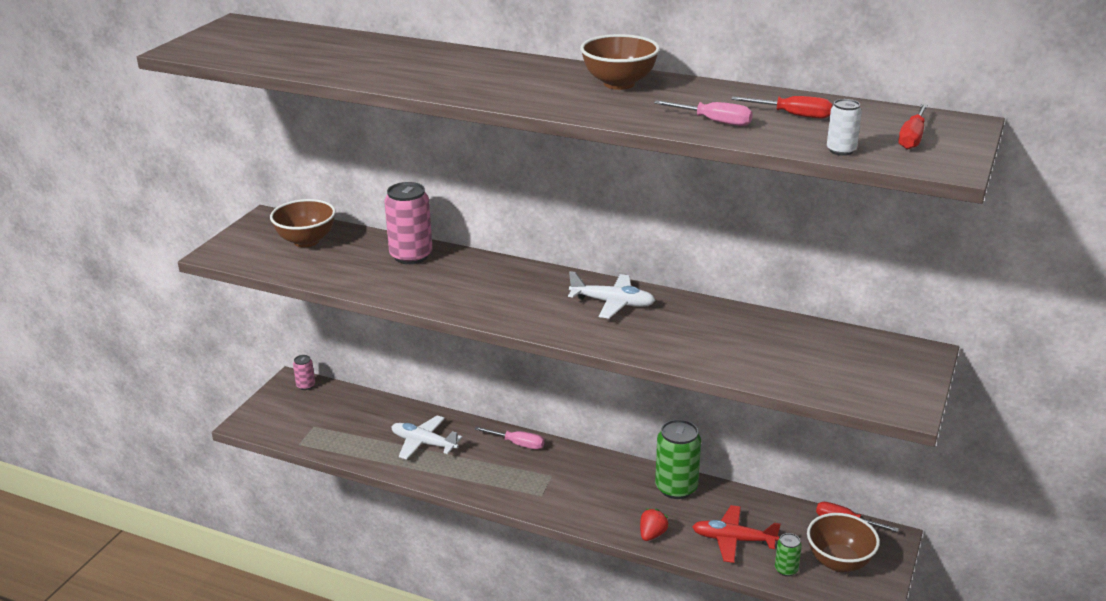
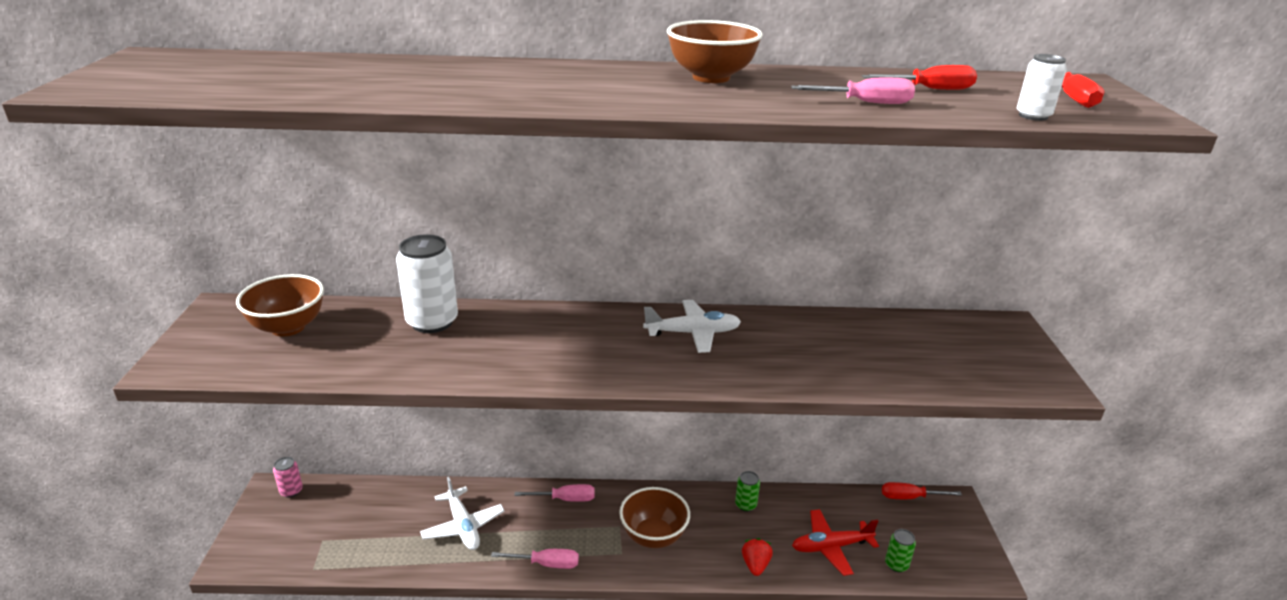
camera: 25 degrees left, 0 degrees up
pink can [384,182,433,264] -> white can [396,234,458,333]
white plane [392,415,462,460] -> white plane turned 120 degrees counterclockwise [420,477,505,550]
green can [655,419,701,499] -> green can [735,471,760,512], size x0.50
brown bowl [807,513,880,572] -> brown bowl moved to [619,487,690,548]
none -> pink screwdriver [491,549,579,569]

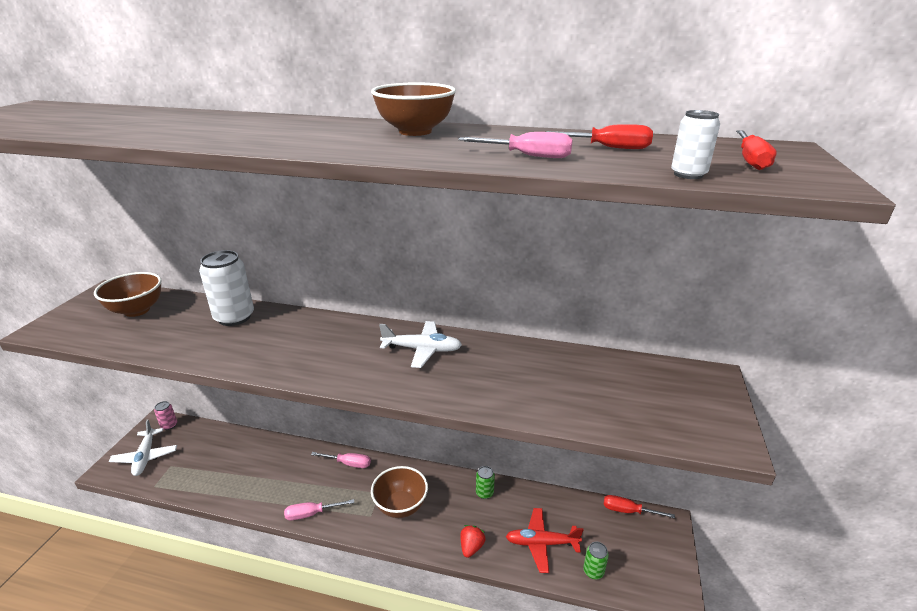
camera: 15 degrees right, 0 degrees up
white plane [420,477,505,550] -> white plane moved to [109,419,177,476]
pink screwdriver [491,549,579,569] -> pink screwdriver turned 150 degrees clockwise [284,499,354,521]

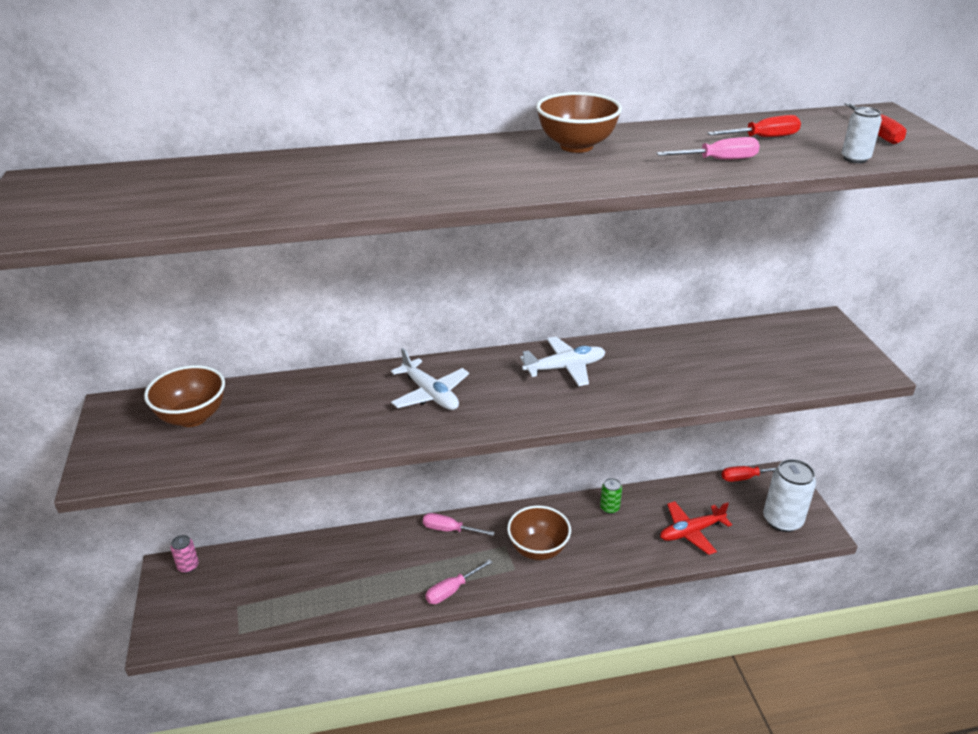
camera: 25 degrees left, 5 degrees up
white plane [109,419,177,476] -> white plane moved to [391,348,469,410]
white can [199,250,254,326] -> white can moved to [763,459,816,532]
pink screwdriver [311,452,371,468] -> pink screwdriver turned 150 degrees counterclockwise [423,513,495,536]
red strawberry [460,525,486,558] -> none
green can [583,542,609,579] -> none

